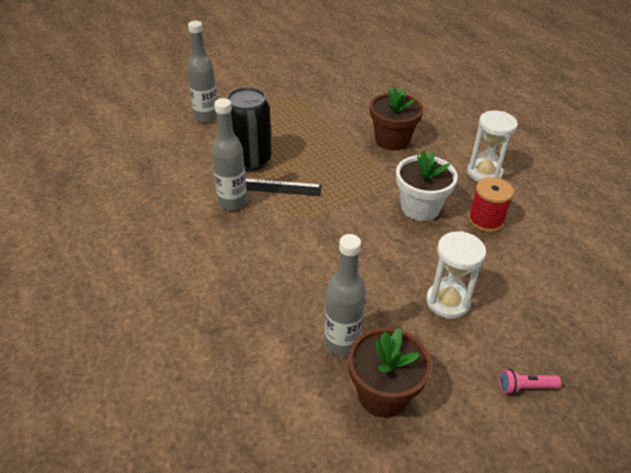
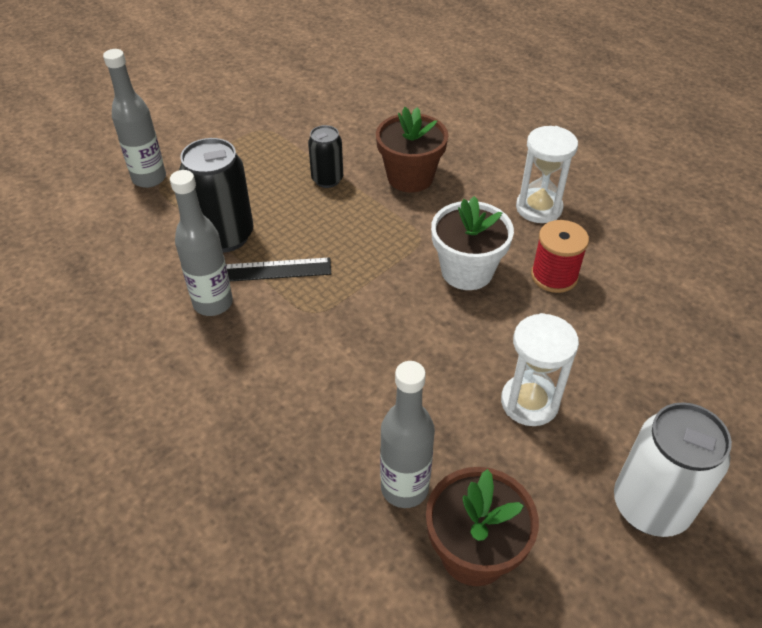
camera: 10 degrees left, 5 degrees up
pink flashlight [499,369,561,395] -> white can [614,402,732,537]
none -> black can [308,125,343,188]

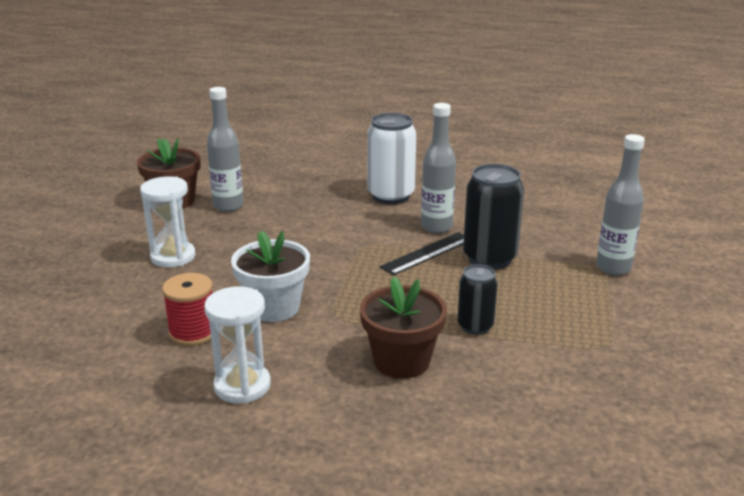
camera: 145 degrees right, 20 degrees down
white can [614,402,732,537] -> white can moved to [367,113,416,204]

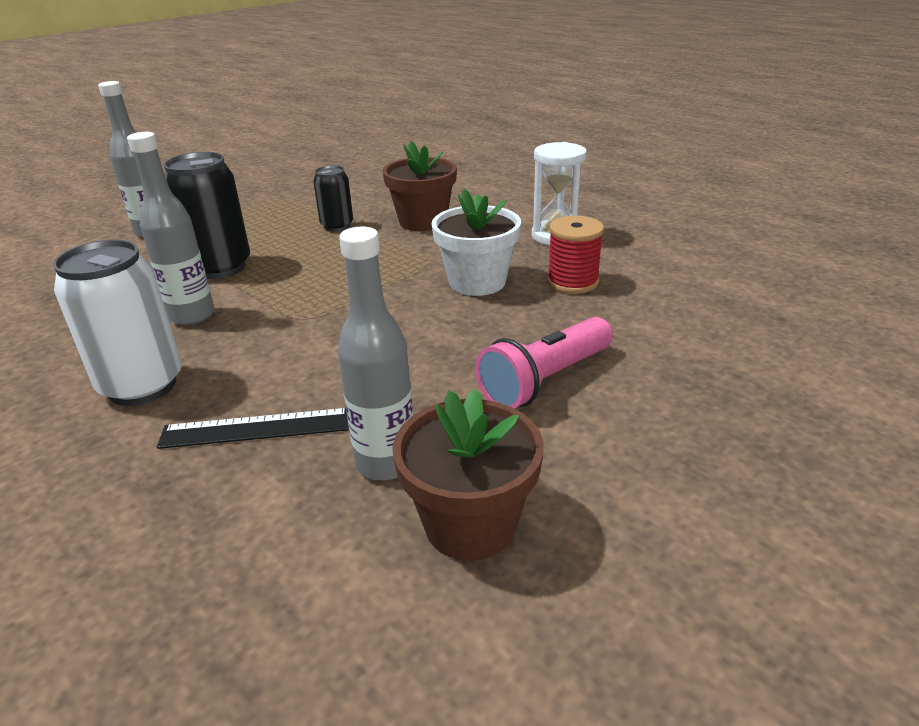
camera: 145 degrees left, 5 degrees up
white hourglass [140,176,196,268] -> pink flashlight [475,317,613,409]
black ruler [380,232,464,275] -> black ruler moved to [157,408,349,449]

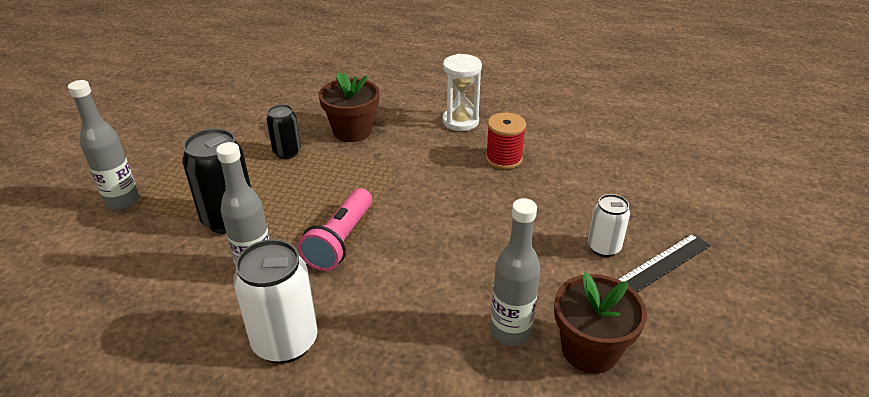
camera: 30 degrees left, 5 degrees up
black ruler [157,408,349,449] -> black ruler moved to [618,234,711,292]
white flower pot [432,189,521,296] -> none
pink flashlight [475,317,613,409] -> pink flashlight moved to [298,188,372,271]
none -> white can [588,194,630,257]

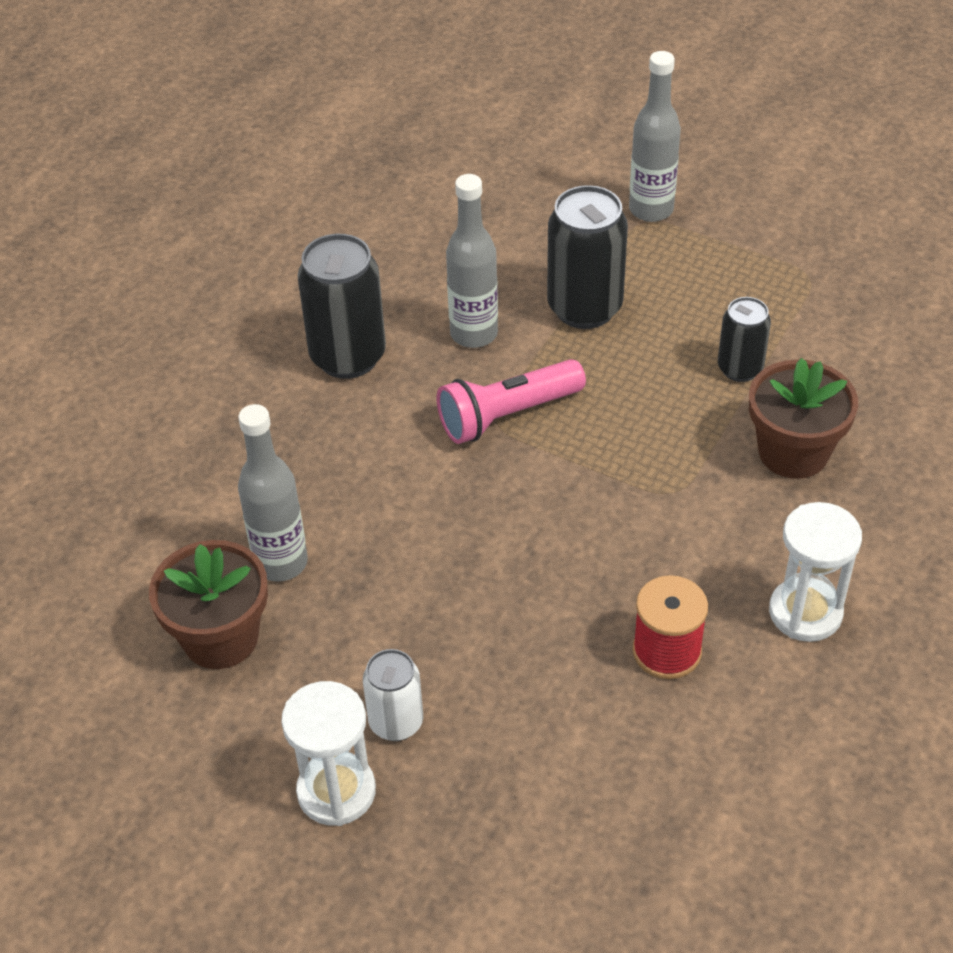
camera: 105 degrees right, 10 degrees up
white can [233,239,318,364] -> black can [297,234,386,379]
pink flashlight [298,188,372,271] -> pink flashlight turned 60 degrees counterclockwise [437,359,586,444]
black ruler [618,234,711,292] -> white hourglass [281,681,376,826]

